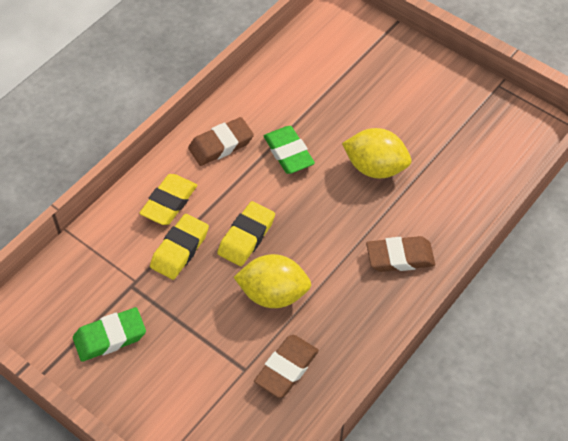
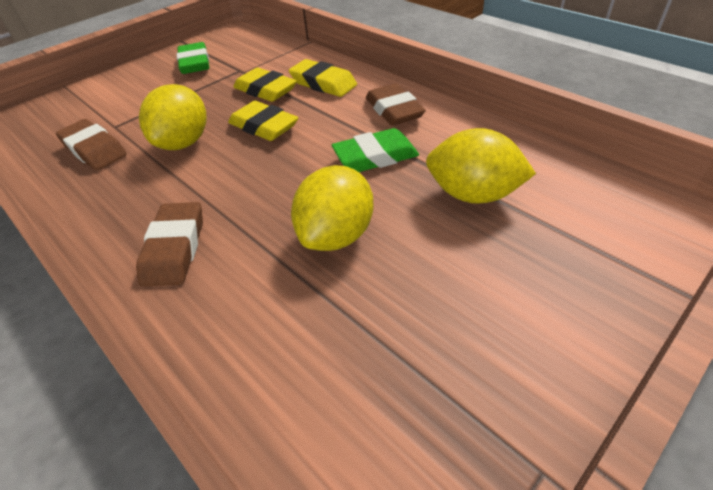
camera: 100 degrees right, 10 degrees down
none -> yellow lemon [426,128,536,204]

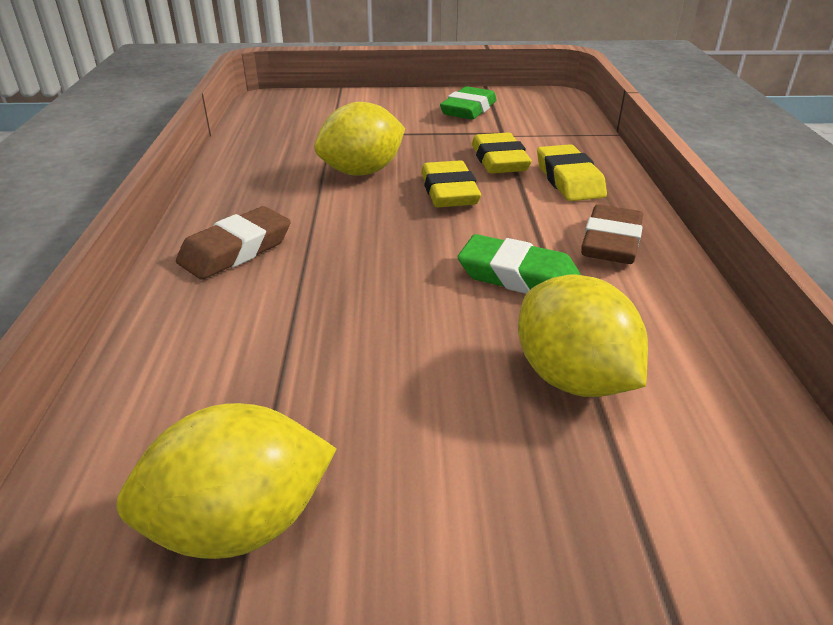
camera: 40 degrees right, 10 degrees down
brown eraser [56,119,127,170] -> none
yellow lemon [291,165,374,251] -> yellow lemon moved to [116,403,337,559]

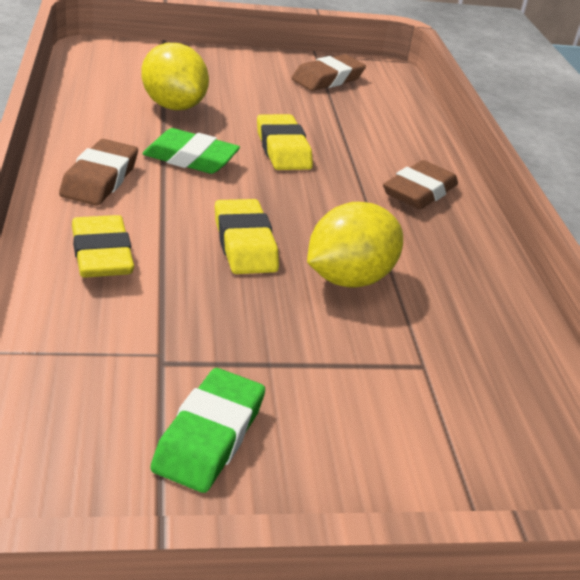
camera: 170 degrees right, 0 degrees up
yellow lemon [116,403,337,559] -> brown eraser [291,54,366,91]
yellow eraser [472,133,532,173] -> yellow eraser moved to [257,114,313,170]

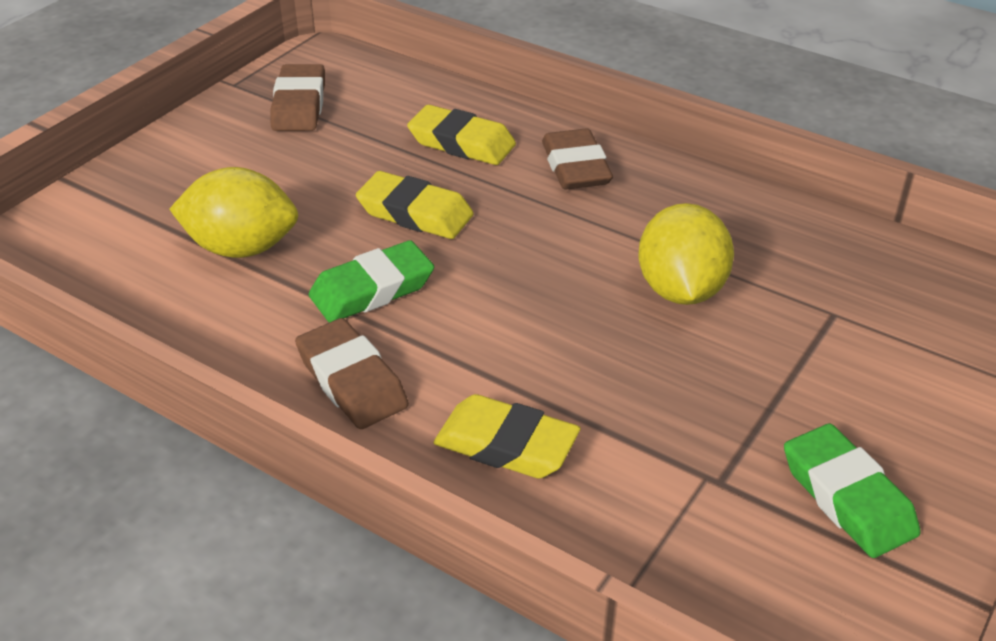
camera: 45 degrees left, 5 degrees up
yellow eraser [215,199,279,274] -> yellow eraser moved to [407,105,516,165]

